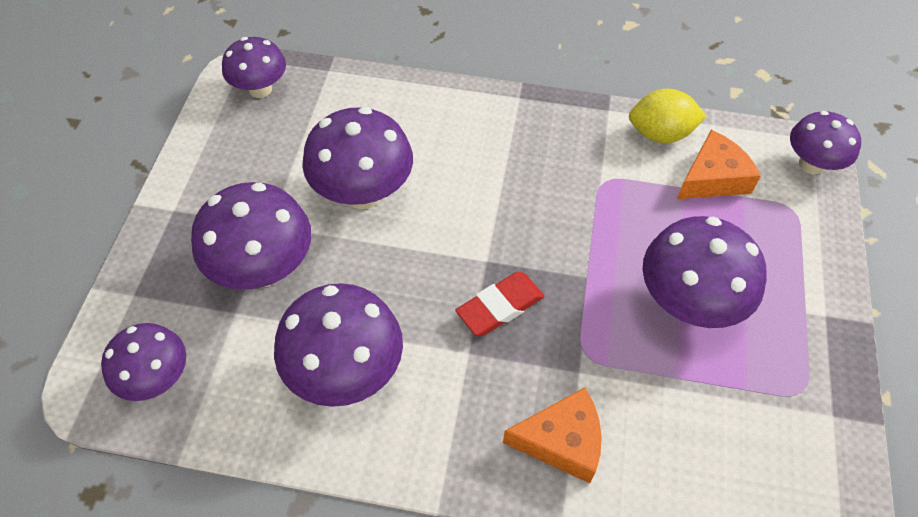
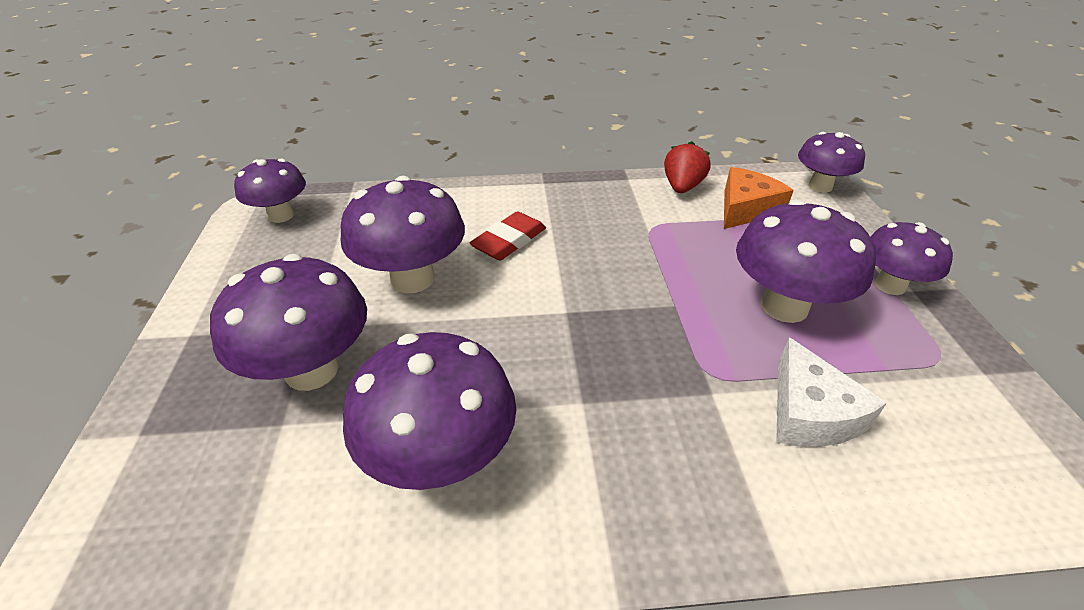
camera: 15 degrees left, 15 degrees down
purple mushroom [101,323,186,401] -> purple mushroom moved to [870,222,953,295]
red eraser [455,272,545,336] -> red eraser moved to [469,211,546,260]
orange cheese [503,387,602,483] -> none
yellow lemon [629,89,707,143] -> red strawberry [664,141,711,193]
none -> white cheese [776,337,887,447]

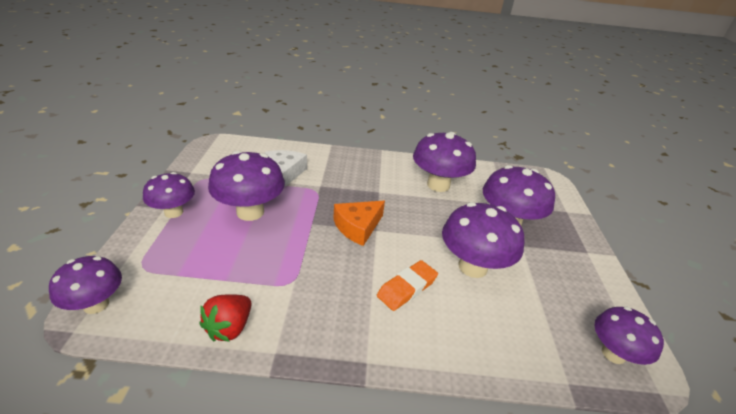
camera: 175 degrees left, 5 degrees down
red eraser [469,211,546,260] -> orange eraser [377,260,438,311]
orange cheese [724,167,794,229] -> orange cheese moved to [333,201,385,246]

